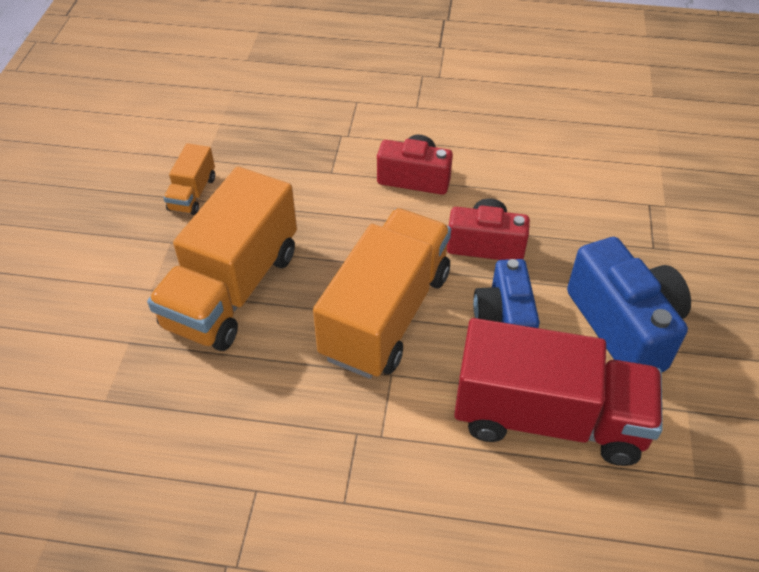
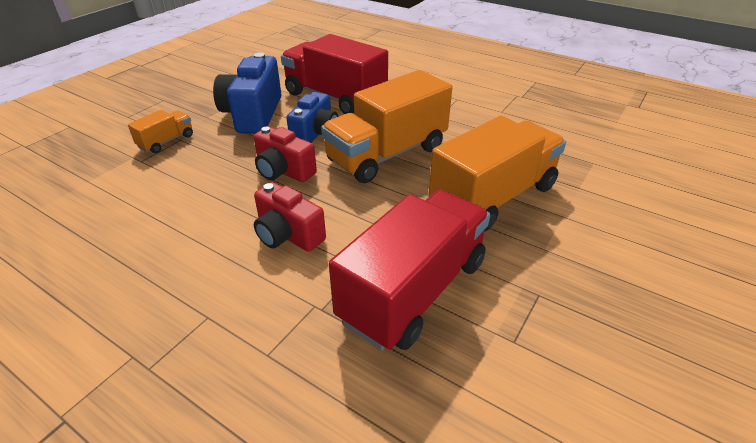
camera: 155 degrees left, 10 degrees down
orange truck [163,143,215,215] -> orange truck moved to [128,110,193,153]
none -> red truck [329,190,490,351]

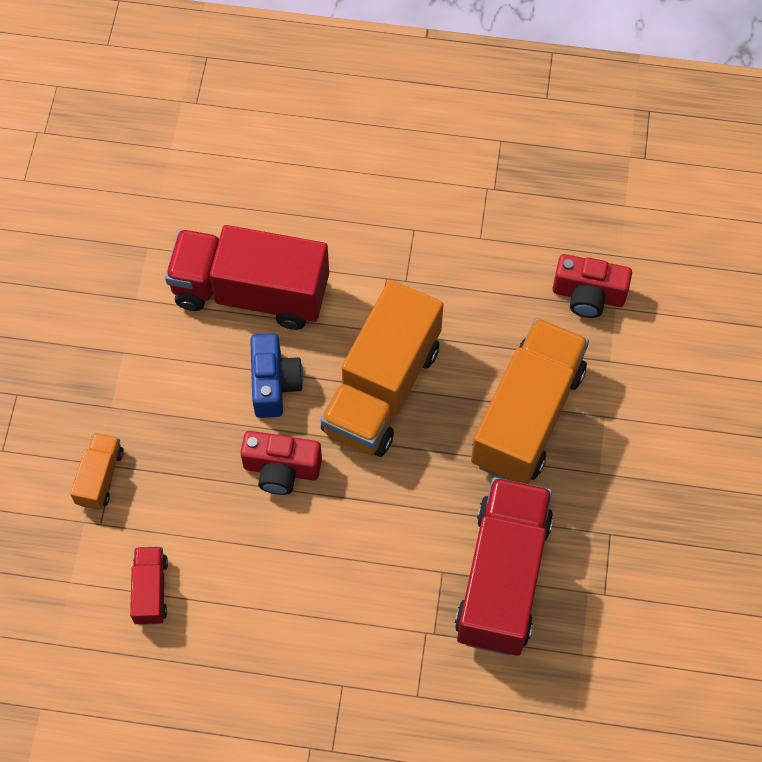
camera: 25 degrees left, 25 degrees up
blue camera [213,53,282,134] -> none
red camera [254,182,326,252] -> red camera moved to [553,254,632,318]
none -> red truck [130,546,168,625]

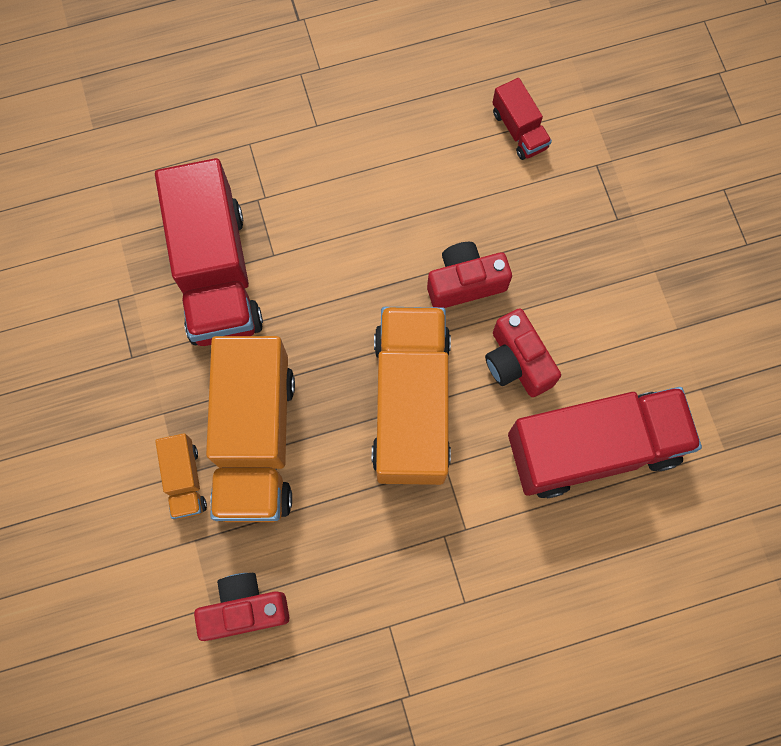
camera: 155 degrees right, 10 degrees up
orange truck [70,433,124,510] -> orange truck moved to [155,433,207,519]
blue camera [250,333,303,418] -> red camera [485,308,561,397]

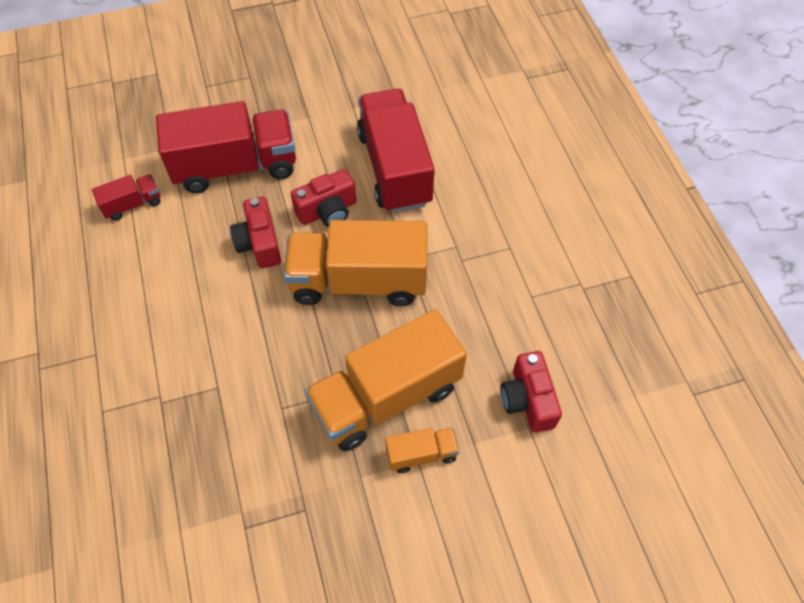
camera: 90 degrees left, 15 degrees down
red truck [155,158,263,346] -> red truck moved to [156,101,296,193]
orange truck [206,336,295,522] -> orange truck turned 150 degrees clockwise [304,309,467,451]

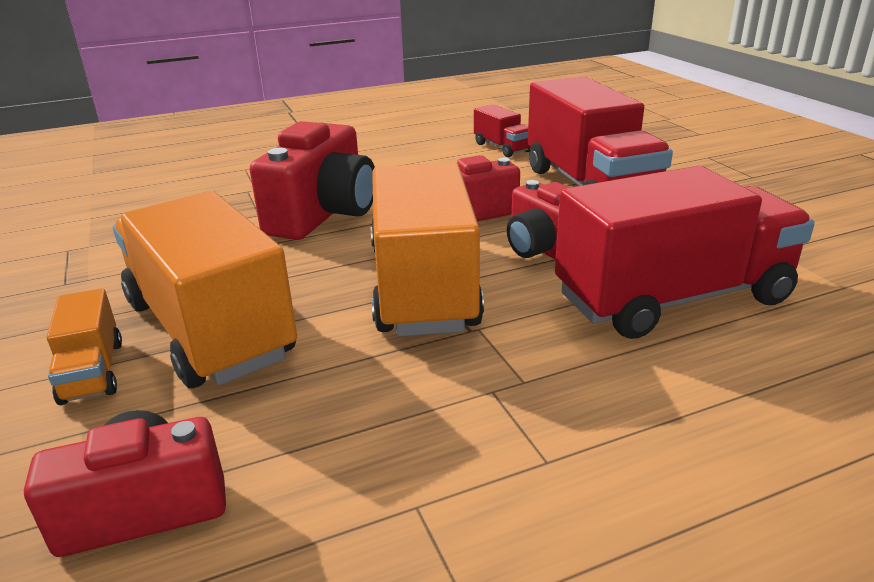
camera: 85 degrees right, 30 degrees down
none -> red camera [250,121,375,240]

